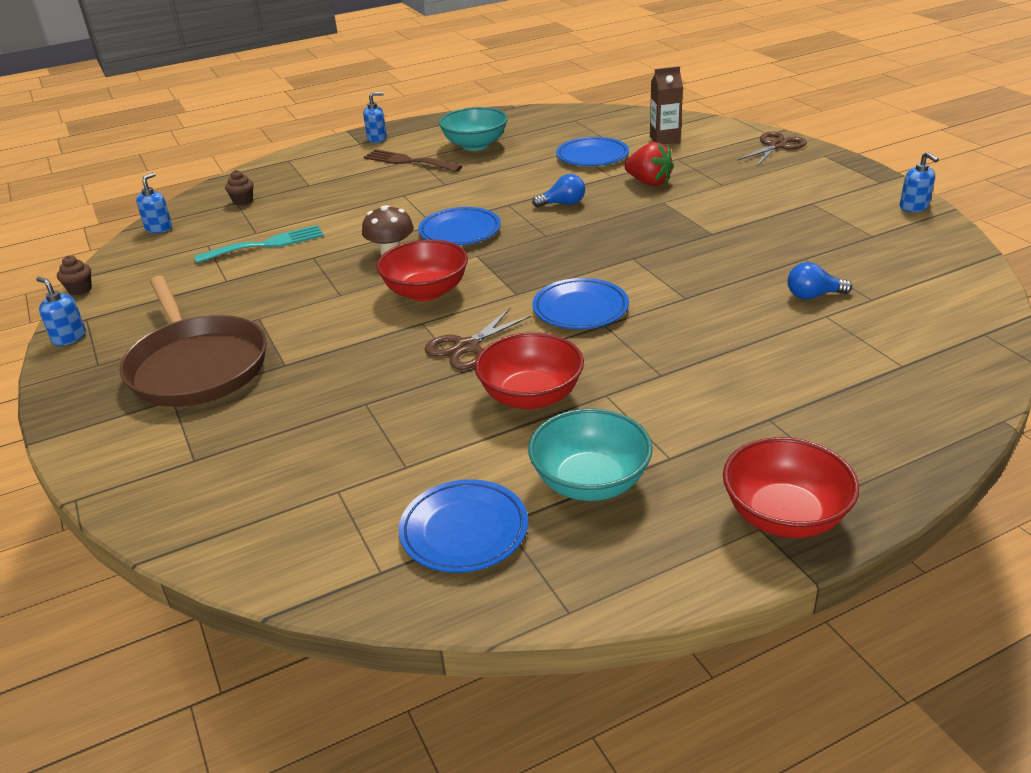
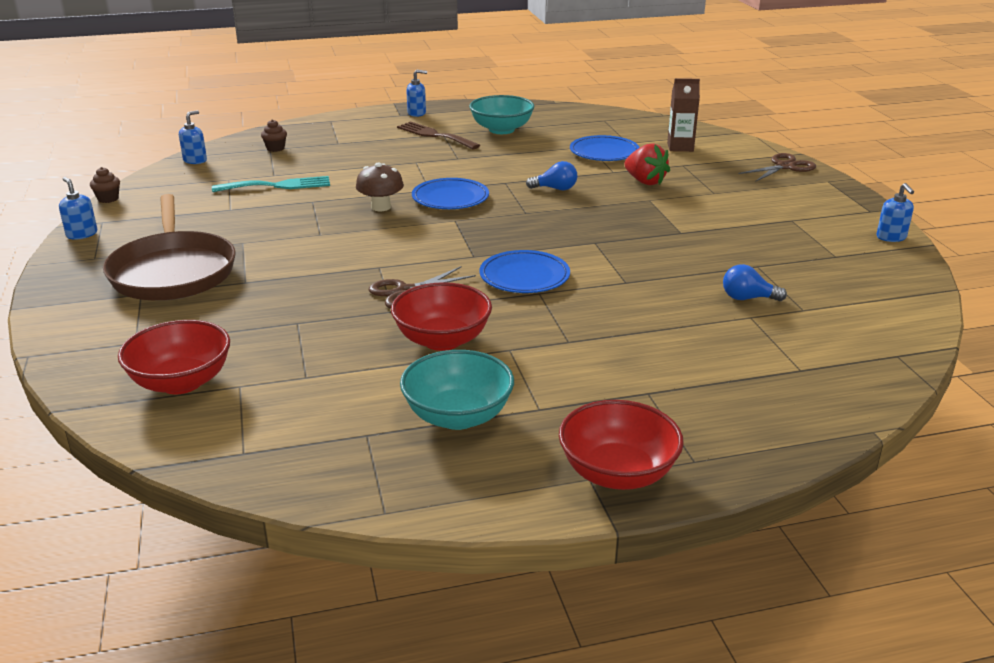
camera: 10 degrees right, 5 degrees down
red bowl [376,239,468,301] -> red bowl moved to [118,320,230,394]
blue plate [399,479,528,573] -> none

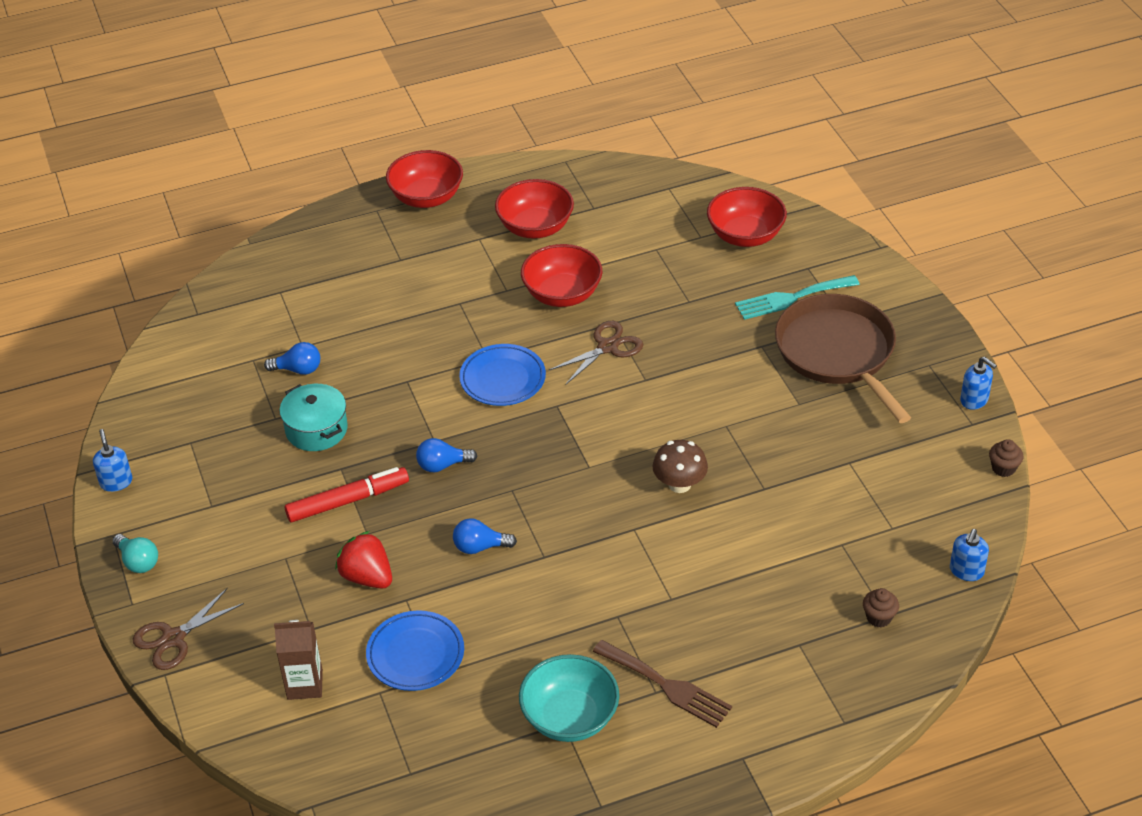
camera: 175 degrees right, 15 degrees up
turquoise fork [212,176,330,192] -> turquoise fork moved to [735,275,860,320]
turquoise bowl [400,350,514,430] -> red bowl [495,179,574,239]
blue soap dispenser [406,70,427,117] -> none
blue plate [412,178,489,209] -> none
none -> turquoise light bulb [112,534,158,573]
none -> turquoise pot [280,384,348,451]
none -> red marker [285,467,409,522]
none -> blue light bulb [416,438,477,472]

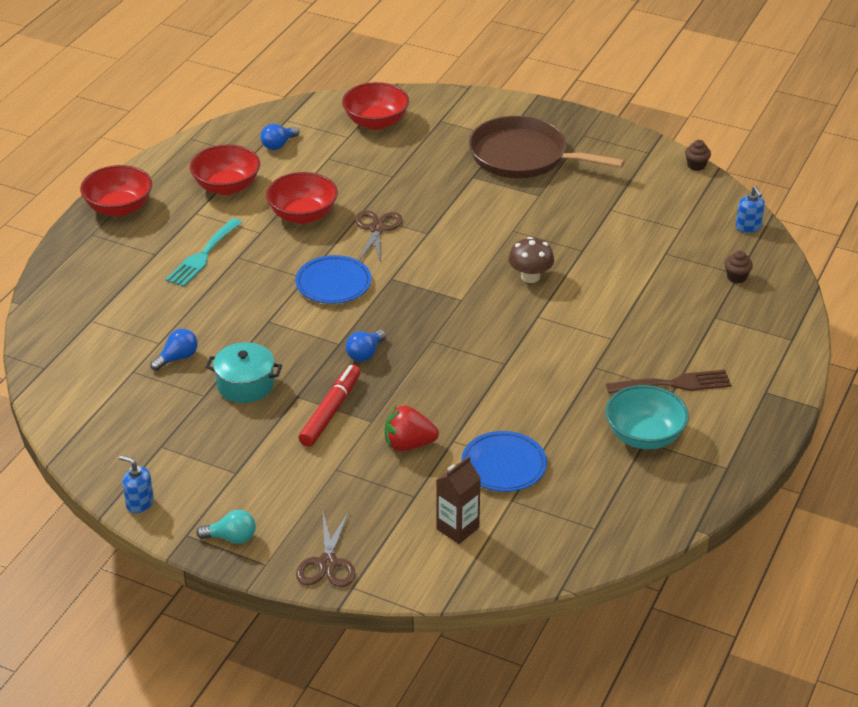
camera: 45 degrees left, 5 degrees down
blue light bulb [453,518,517,554] -> blue light bulb moved to [260,124,300,150]
turquoise fork [735,275,860,320] -> turquoise fork moved to [165,218,242,287]
blue soap dispenser [960,357,997,410] -> none

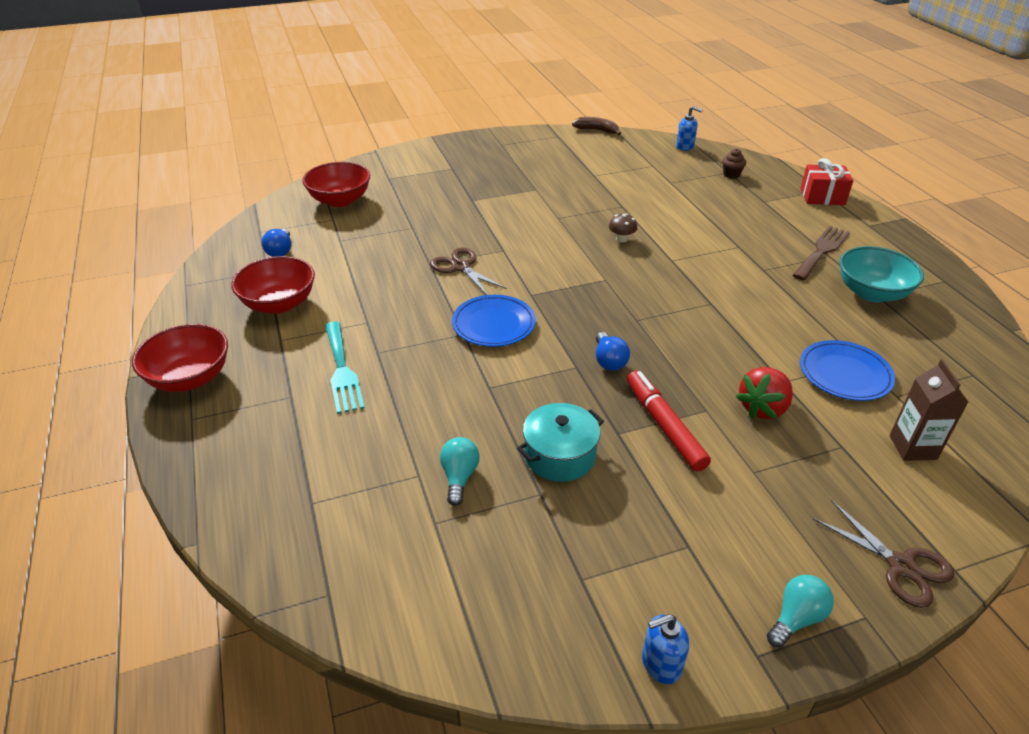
camera: 45 degrees left, 0 degrees up
blue light bulb [150,329,198,371] -> turquoise light bulb [440,437,480,506]
red bowl [266,172,338,224] -> none
brown pan [469,116,625,178] -> none
brown mushroom [508,237,554,283] -> brown mushroom [609,213,637,242], size x0.65
brown cupcake [685,140,711,171] -> brown banana [572,117,621,135]
none -> red gift [800,158,853,205]

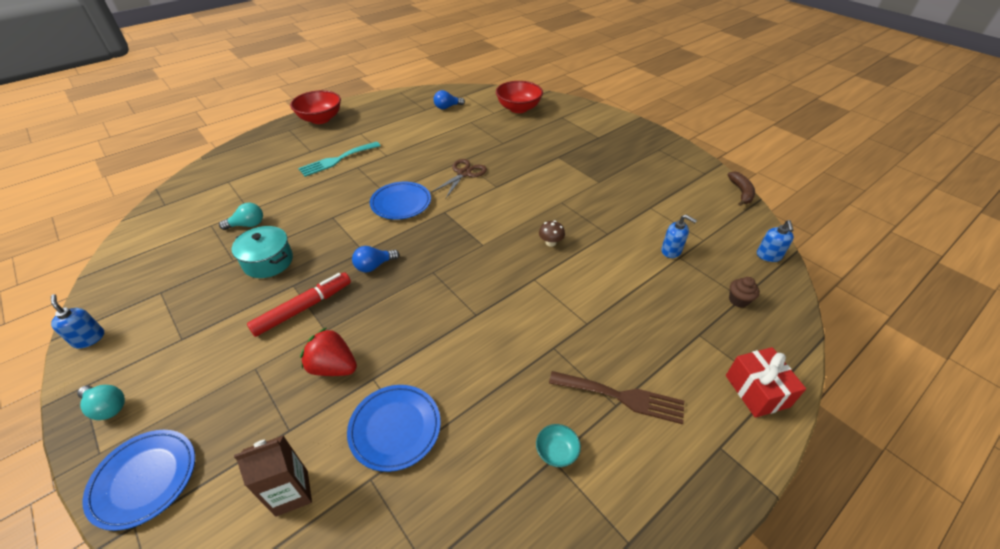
camera: 70 degrees right, 5 degrees up
red bowl [231,256,315,314] -> none
brown scissors [813,501,954,608] -> blue plate [82,430,195,531]
turquoise bowl [839,246,924,302] -> turquoise bowl [536,424,581,467], size x0.47
none -> blue soap dispenser [661,215,697,258]

